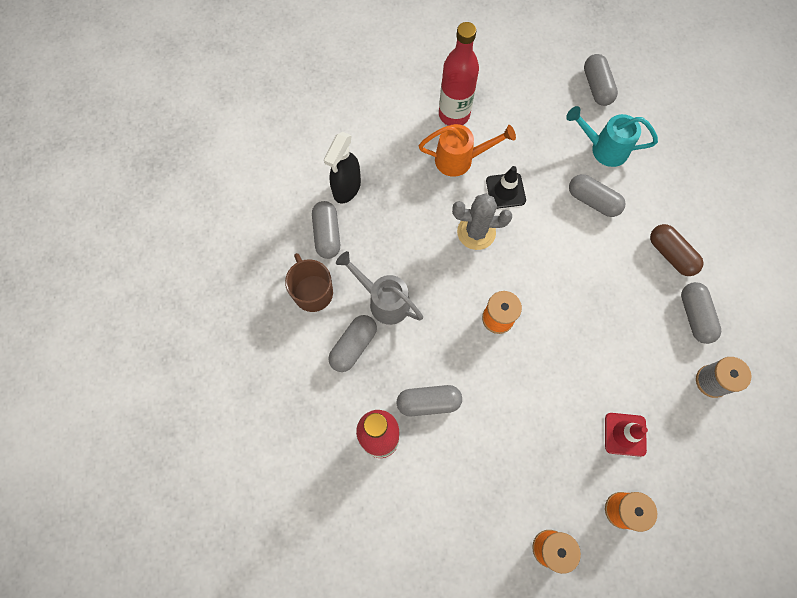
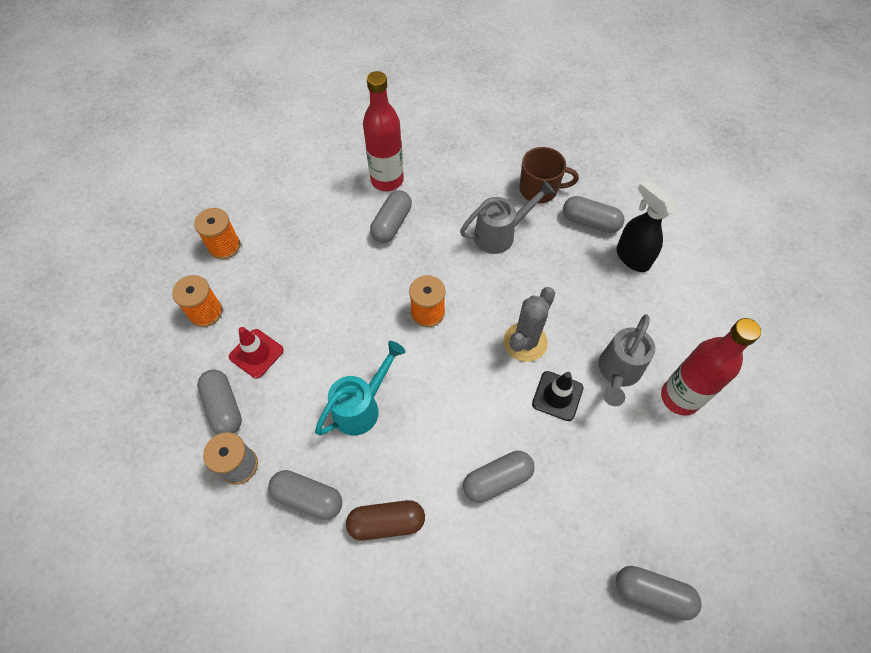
camera: 120 degrees right, 10 degrees down
grey capsule [328,315,377,372] -> grey capsule moved to [197,370,242,434]
orange watering can [419,124,516,177] -> grey watering can [599,314,655,406]
turquoise watering can [566,106,658,167] -> turquoise watering can moved to [315,341,406,436]

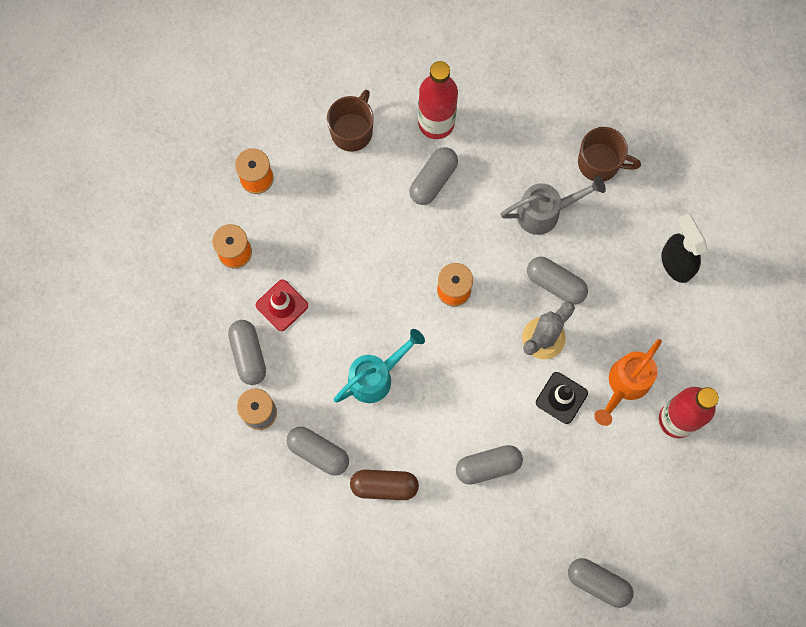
camera: 10 degrees right, 15 degrees up
grey capsule [563,196,624,233] -> grey capsule moved to [527,257,588,305]
grey watering can [599,314,655,406] -> orange watering can [594,339,662,426]
none -> brown mug [327,90,374,152]

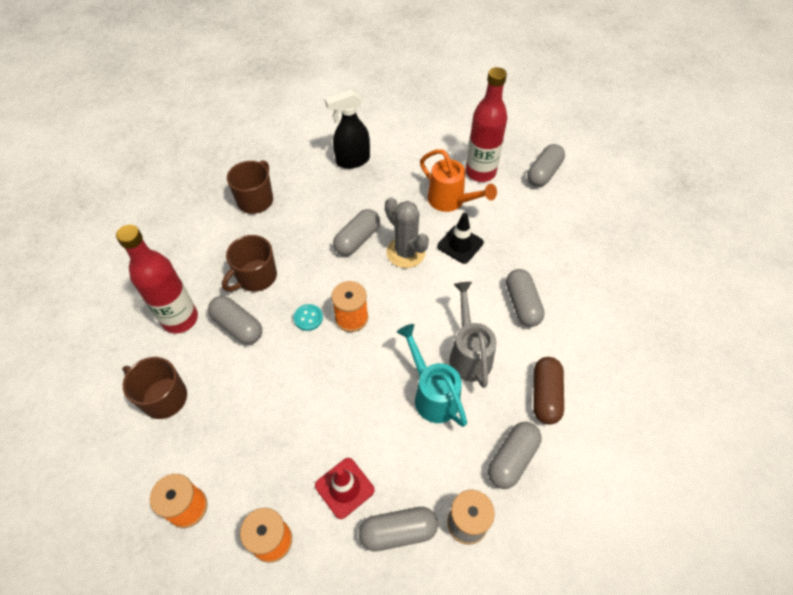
camera: 85 degrees left, 20 degrees down
grey watering can [501,176,606,235] -> grey watering can moved to [449,282,497,388]
grey capsule [568,558,633,608] -> grey capsule moved to [527,144,565,187]
none -> brown mug [222,235,277,292]
none -> turquoise button [294,304,323,331]

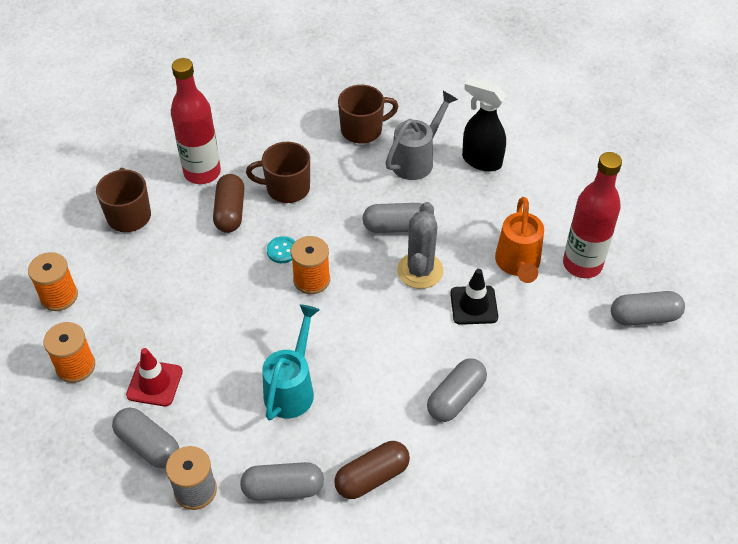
camera: 50 degrees right, 5 degrees down
grey capsule [208,296,262,344] -> brown capsule [213,174,244,233]
grey watering can [449,282,497,388] -> grey watering can moved to [385,91,458,180]

